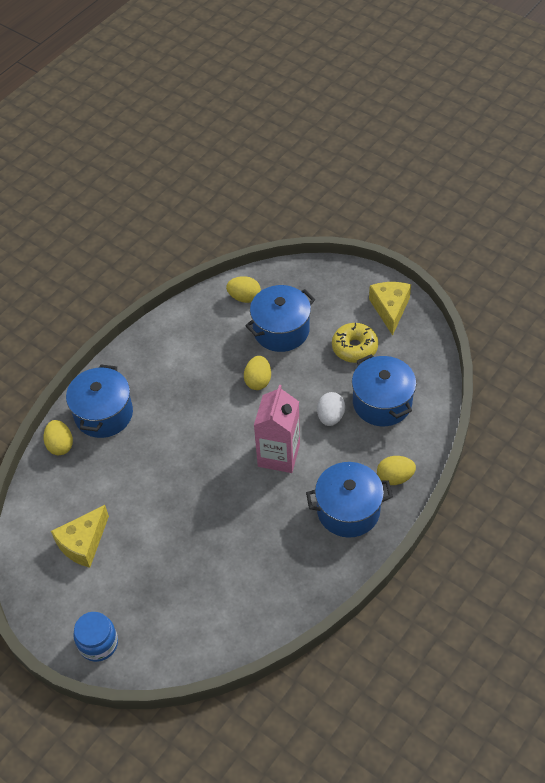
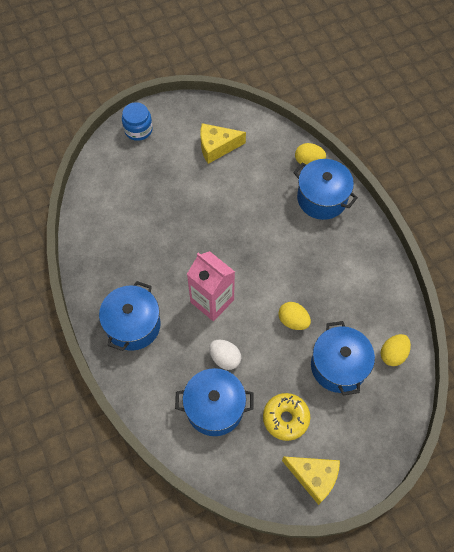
camera: 115 degrees right, 10 degrees up
yellow cheese [51,505,109,568] -> yellow cheese turned 75 degrees counterclockwise [201,123,246,164]
yellow egg [377,456,416,485] -> none

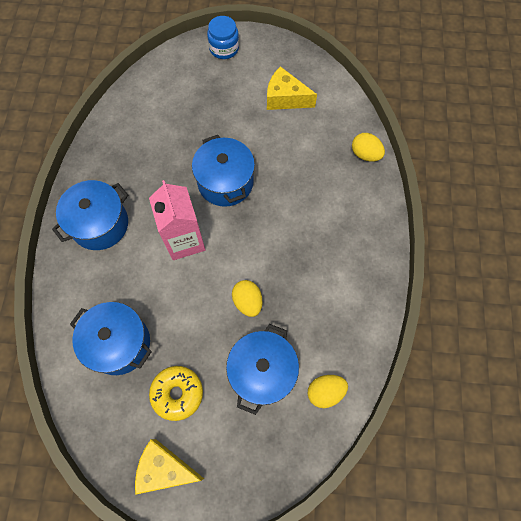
camera: 30 degrees right, 5 degrees up
white egg [209,340,241,370] -> none
yellow cheese [282,456,340,505] -> yellow cheese turned 135 degrees clockwise [135,439,204,495]
blue pot [293,159,358,220] -> blue pot moved to [192,135,255,207]

